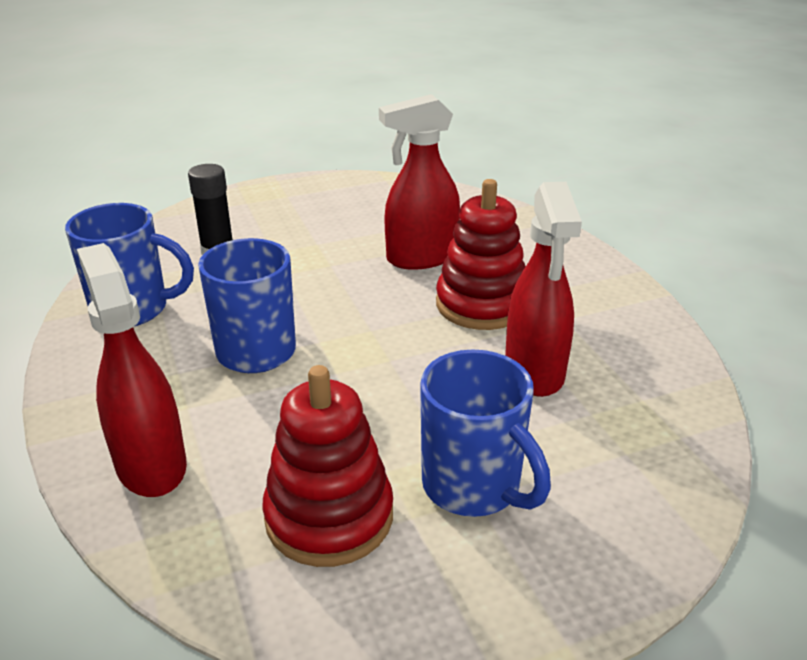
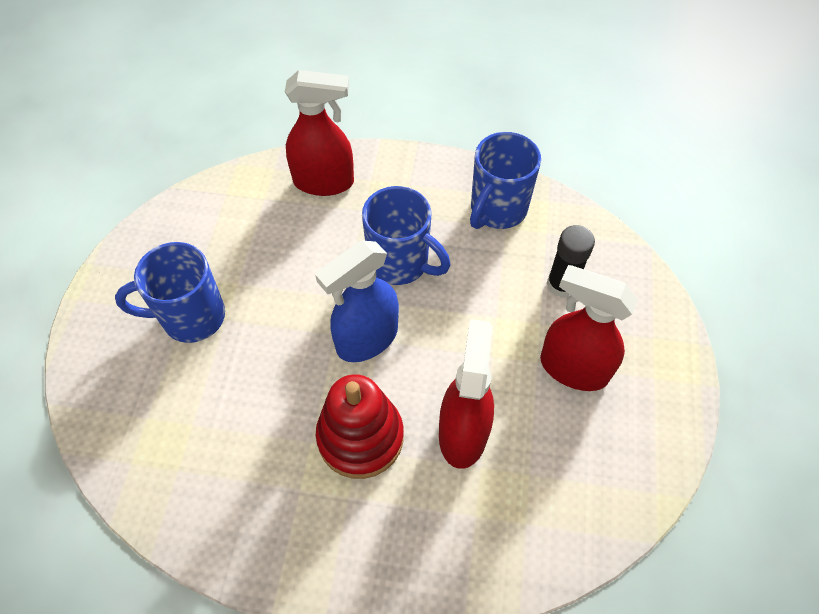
camera: 120 degrees right, 25 degrees up
red stacking toy [262,365,393,567] -> none
red spray bottle [505,182,582,397] -> red spray bottle moved to [540,265,638,391]
none -> blue spray bottle [315,240,399,362]

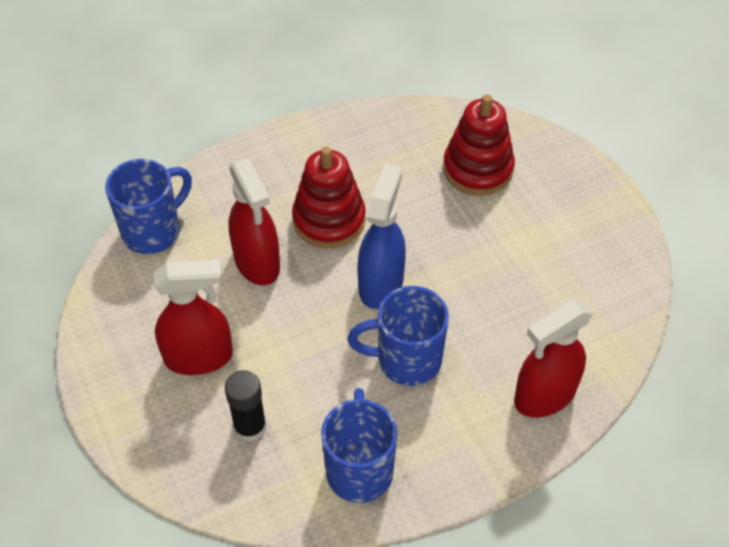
camera: 145 degrees right, 5 degrees down
blue mug [115,242,225,343] -> blue mug moved to [105,159,192,254]
none -> red stacking toy [443,94,515,196]

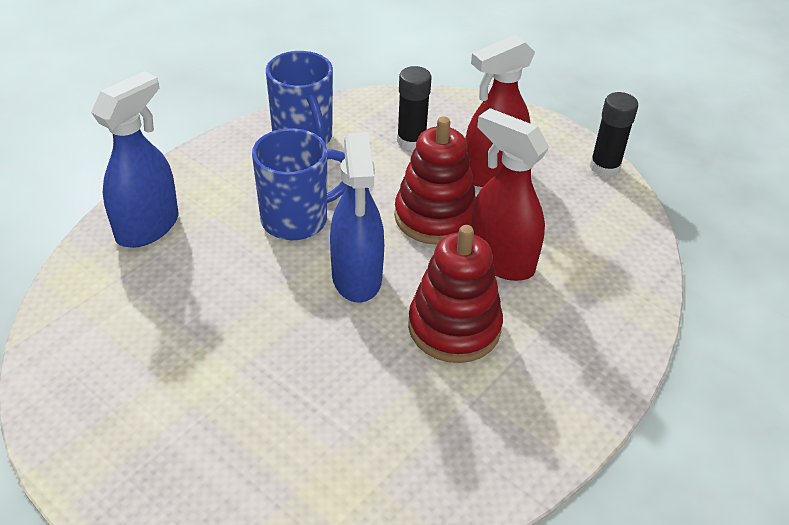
camera: 155 degrees right, 10 degrees down
blue mug [105,159,192,254] -> none
red stacking toy [443,94,515,196] -> red stacking toy moved to [394,116,476,245]
red spray bottle [514,300,593,418] -> blue spray bottle [91,71,178,248]
none -> black glue stick [590,92,638,177]

